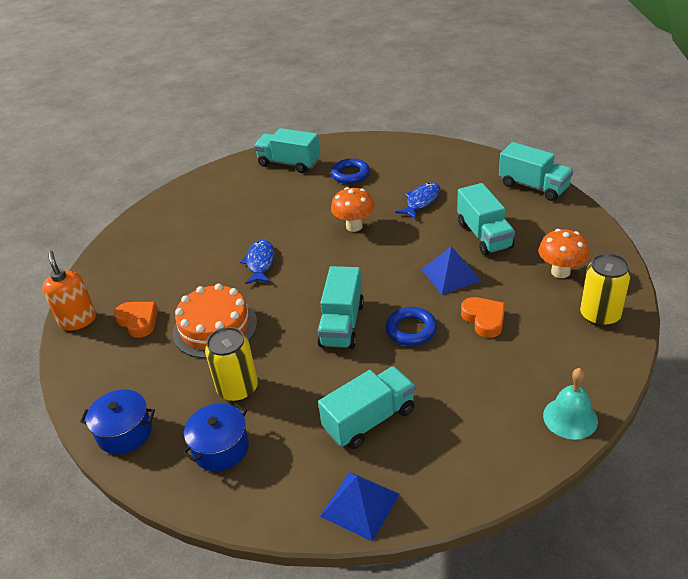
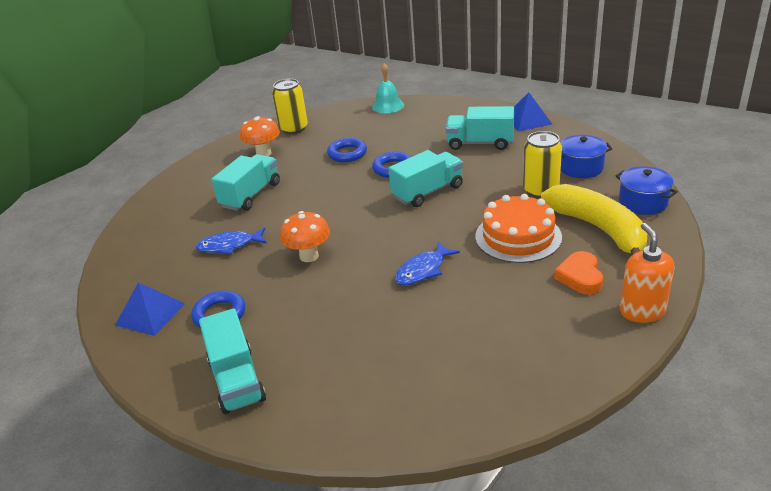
camera: 135 degrees left, 5 degrees down
orange soap dispenser [42,251,96,331] -> orange soap dispenser turned 150 degrees clockwise [620,223,674,323]
blue pyramid [422,246,481,295] -> blue pyramid moved to [115,282,185,336]
orange heart [461,297,505,338] -> blue ring [327,138,367,162]
turquoise truck [499,142,573,201] -> none
none -> yellow banana [541,184,647,256]

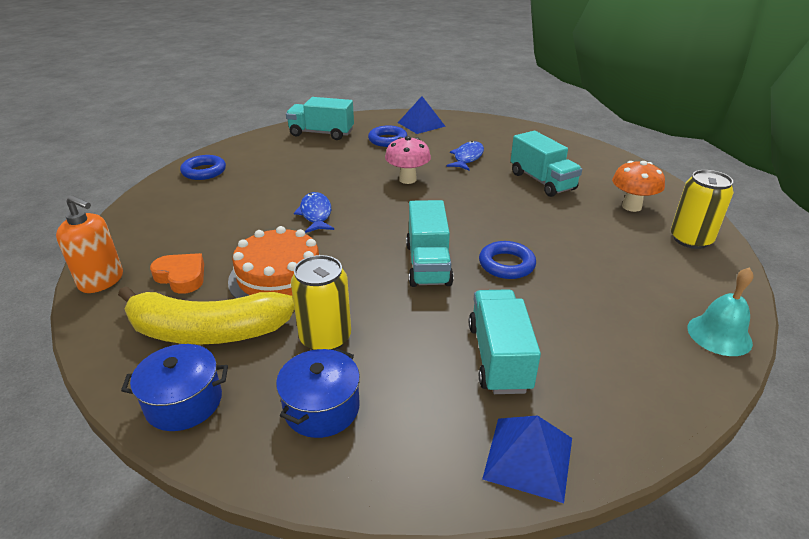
camera: 120 degrees right, 0 degrees up
orange mushroom [280,211,330,262] -> pink mushroom [385,136,431,184]
blue ring [327,138,367,162] -> blue ring moved to [180,155,226,180]
turquoise truck [446,106,514,150] -> turquoise truck turned 45 degrees counterclockwise [469,289,541,394]

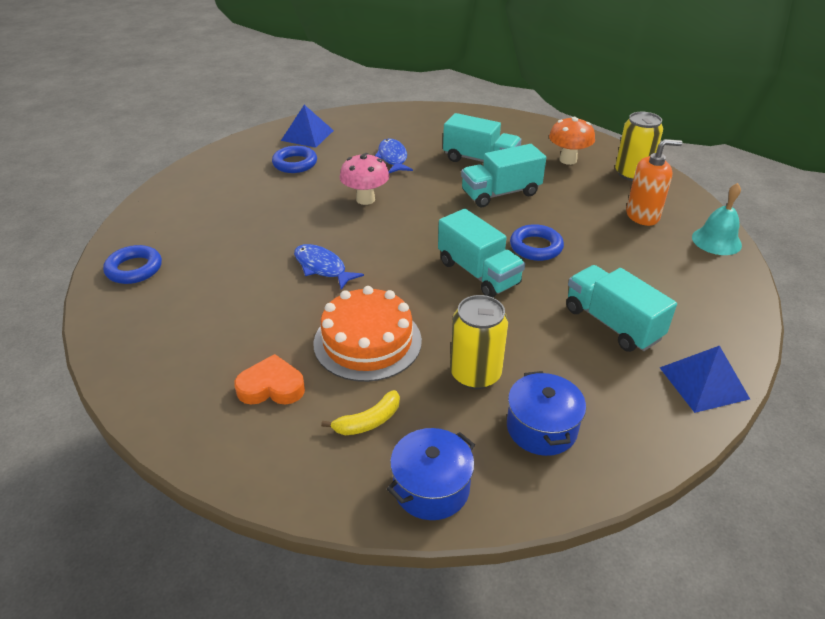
camera: 35 degrees left, 5 degrees up
orange soap dispenser [56,195,123,293] -> orange soap dispenser moved to [626,139,682,226]
yellow banana [118,286,295,345] -> yellow banana [321,390,400,435], size x0.43
turquoise truck [286,97,354,140] -> turquoise truck moved to [461,144,546,207]

